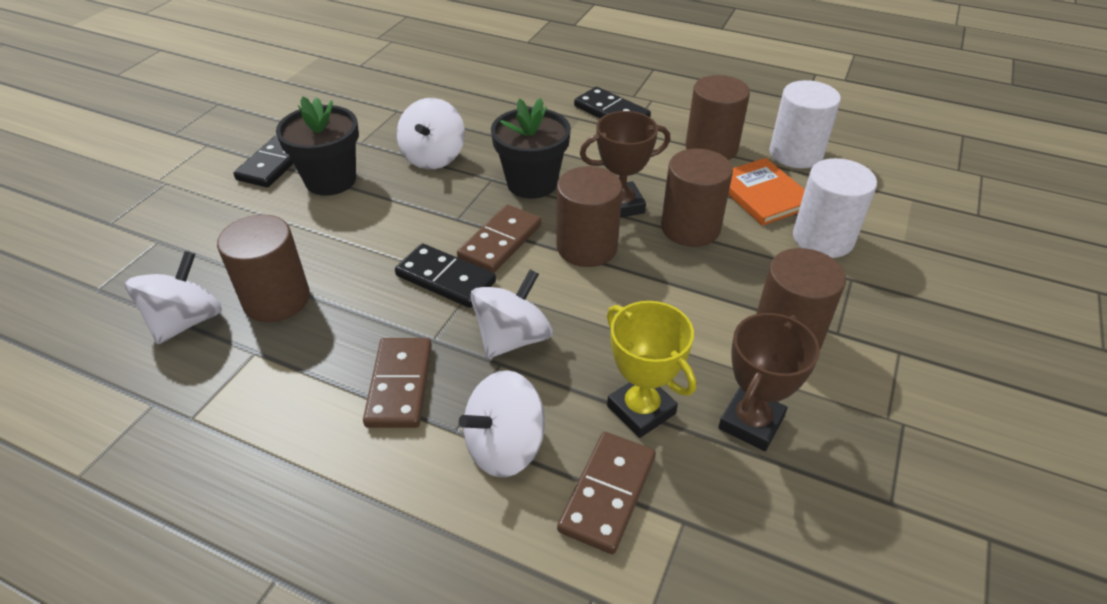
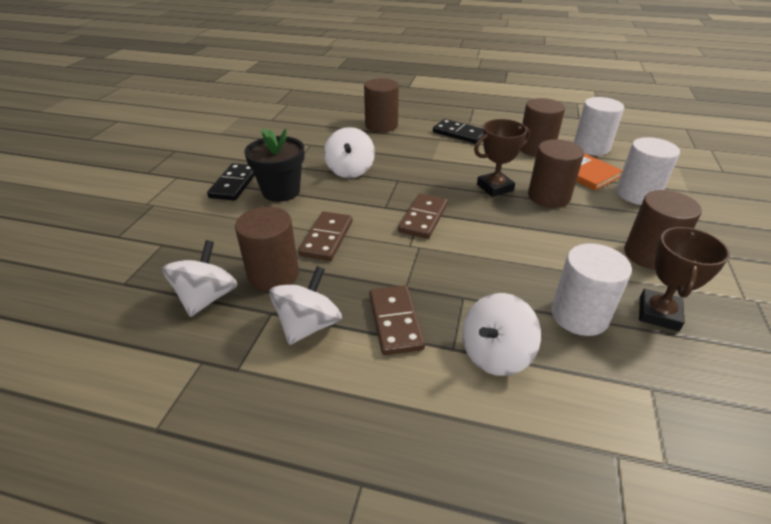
camera: 10 degrees left, 5 degrees down
black domino [395,243,496,308] -> none
white spinning top [470,269,553,359] -> white spinning top moved to [269,266,342,345]
black flower pot [491,98,571,199] -> none
brown cylinder [557,166,623,267] -> brown cylinder moved to [364,78,399,132]
brown domino [557,432,656,554] -> brown domino moved to [298,211,353,261]
yellow trophy [607,301,696,438] -> white cylinder [551,243,632,336]

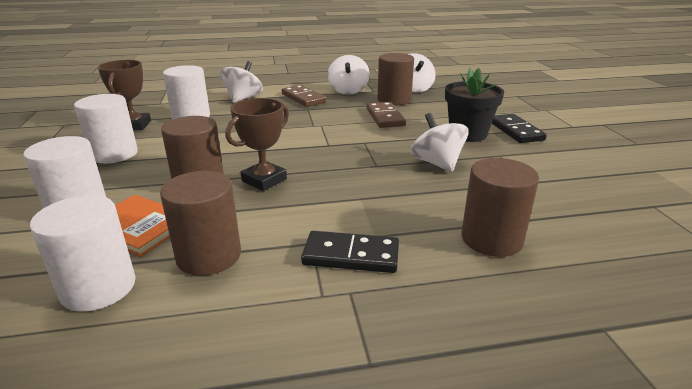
camera: 155 degrees right, 10 degrees down
brown domino [398,193,448,239] -> none
brown cylinder [624,190,702,270] -> white cylinder [74,94,138,164]

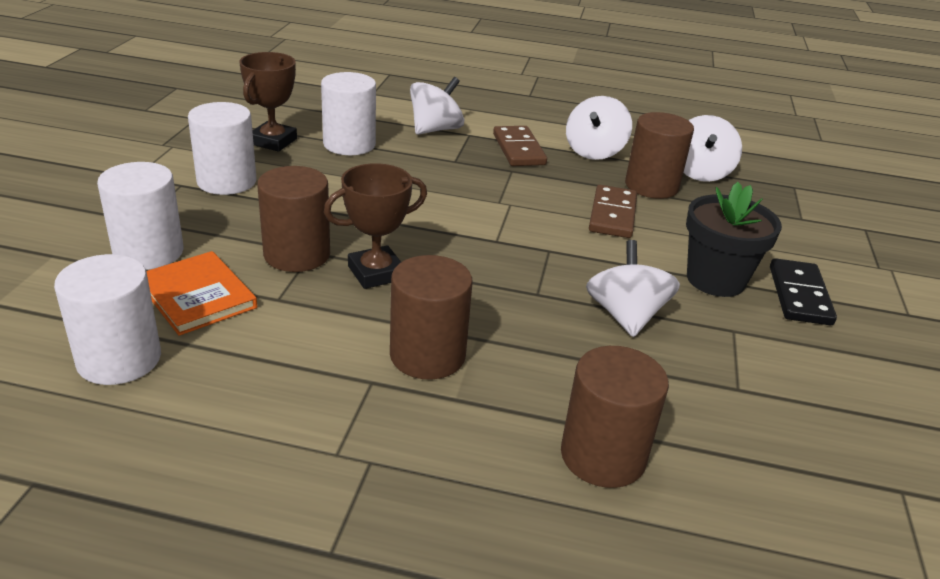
camera: 20 degrees right, 5 degrees up
brown cylinder [160,171,241,276] -> brown cylinder moved to [390,255,473,380]
black domino [301,231,399,273] -> none

